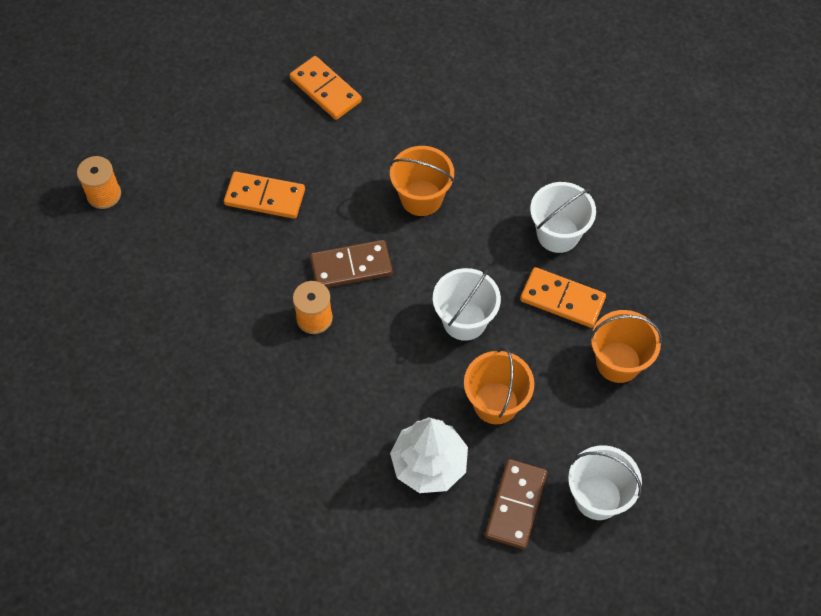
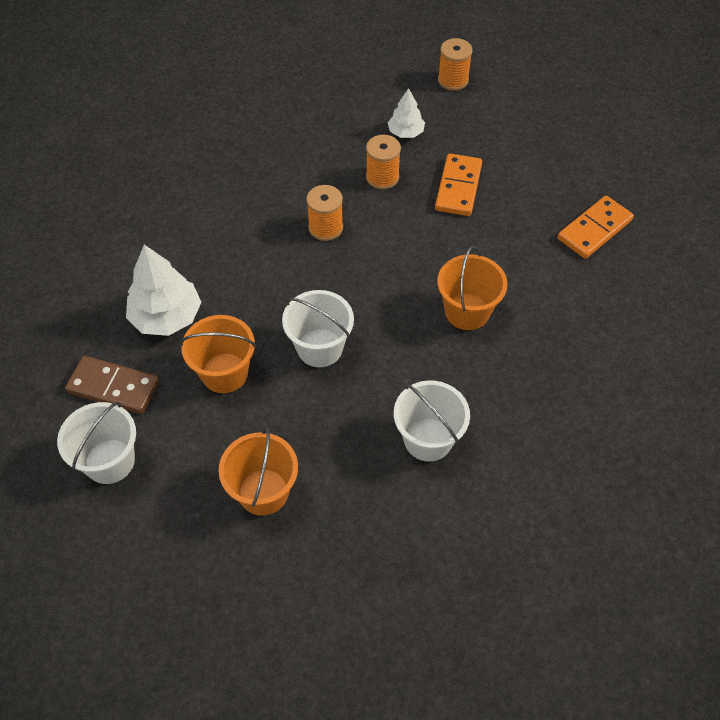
camera: 90 degrees right, 5 degrees down
brown domino [310,240,392,288] -> none
orange domino [520,267,606,328] -> none
none -> orange spool [366,135,401,190]
none -> white tree [388,88,425,138]

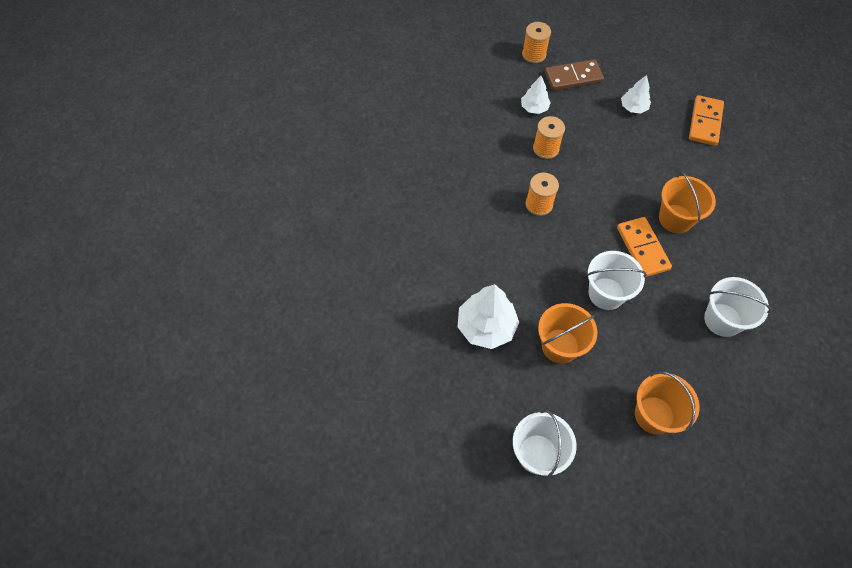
camera: 30 degrees left, 5 degrees up
brown domino [65,356,159,414] -> brown domino moved to [545,59,604,91]
orange domino [435,154,482,216] -> orange domino moved to [617,217,672,277]
none -> white tree [621,75,651,114]

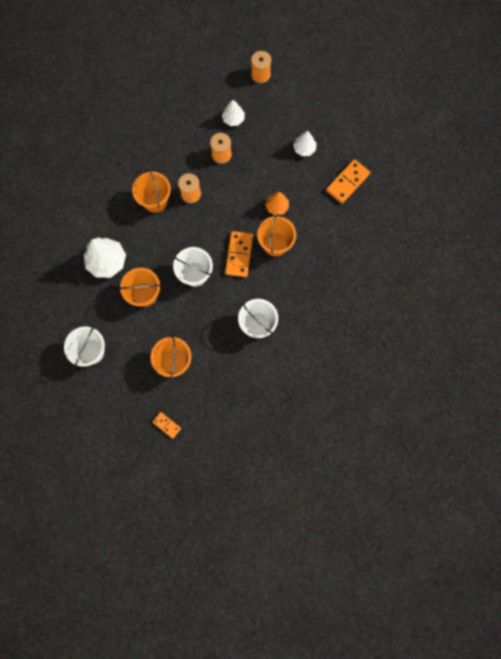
camera: 25 degrees right, 15 degrees up
brown domino [545,59,604,91] -> none
none -> orange bucket [132,169,171,213]
none -> orange domino [153,412,181,439]
none -> orange tree [265,192,289,215]

